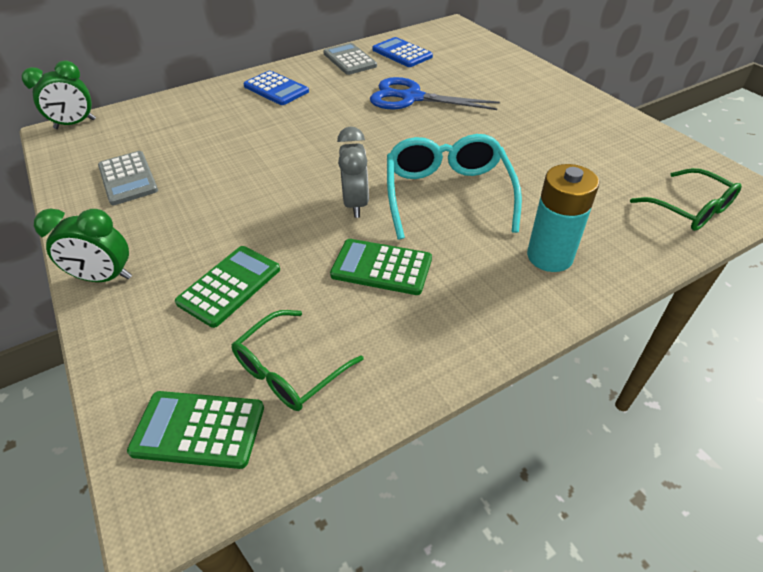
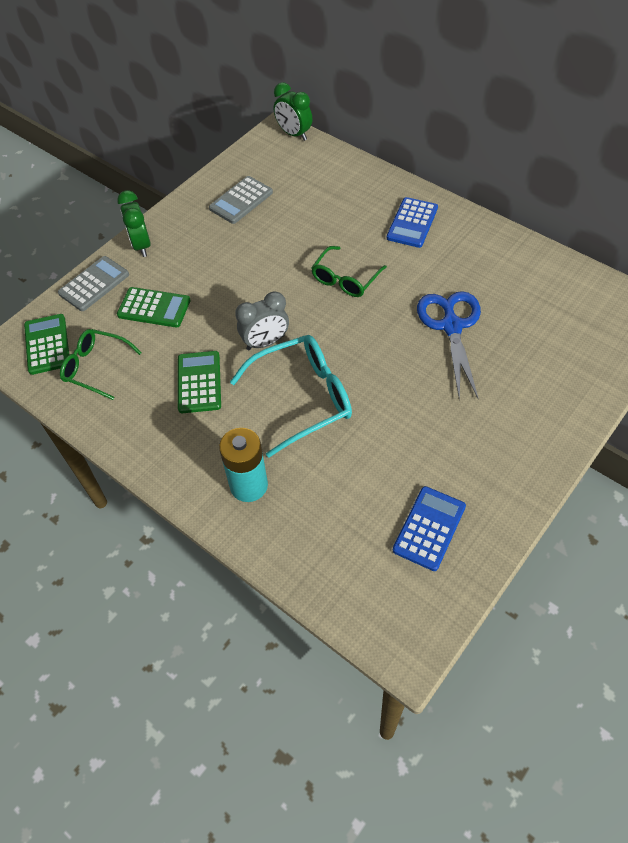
camera: 70 degrees right, 10 degrees up
grey calculator [323,43,377,75] -> grey calculator moved to [58,256,129,311]
blue calculator [372,37,433,67] -> blue calculator moved to [393,486,466,571]
green glasses [630,168,742,231] -> green glasses moved to [311,246,387,297]

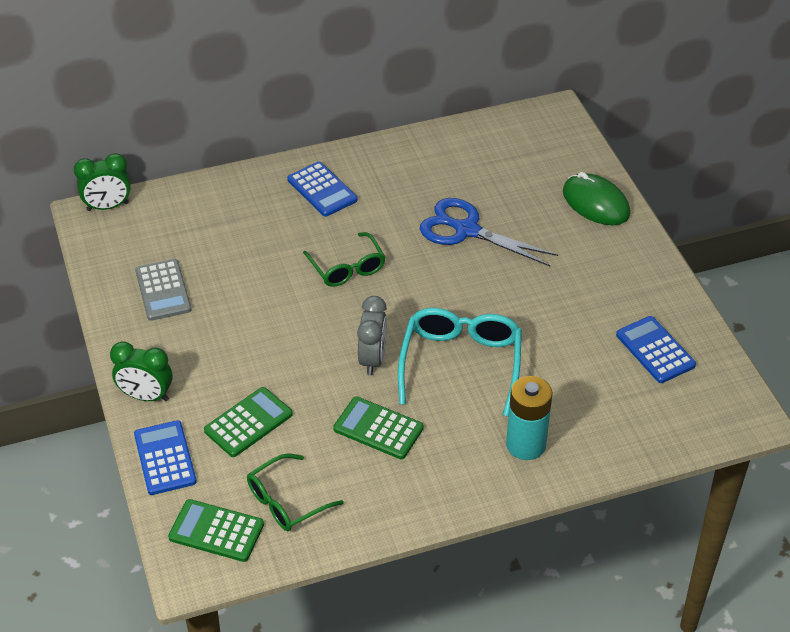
camera: 60 degrees left, 10 degrees down
grey calculator [58,256,129,311] -> blue calculator [134,420,197,495]
none -> green mouse [563,172,630,225]

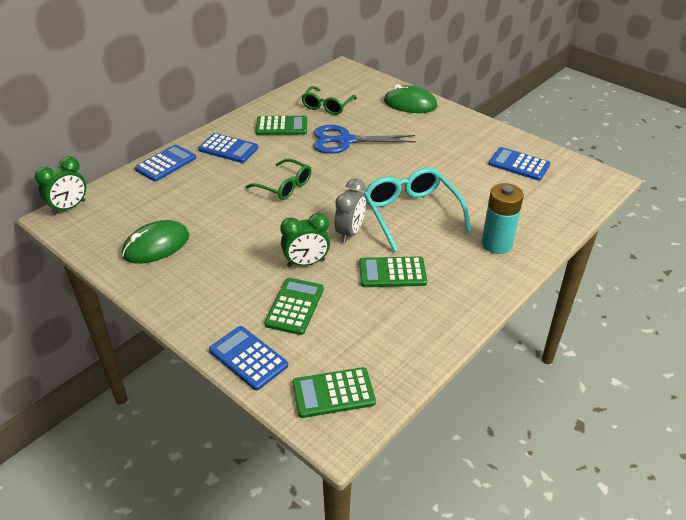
camera: 30 degrees left, 5 degrees down
green clock [110,341,172,401] -> green clock moved to [280,213,330,267]
grey calculator [135,259,191,321] -> green mouse [122,220,189,264]
green glasses [247,453,344,531] -> green glasses moved to [302,86,357,115]
grey clock [357,296,387,375] -> grey clock turned 45 degrees clockwise [335,178,366,243]
none -> blue calculator [135,144,196,182]
none -> green calculator [255,116,307,135]

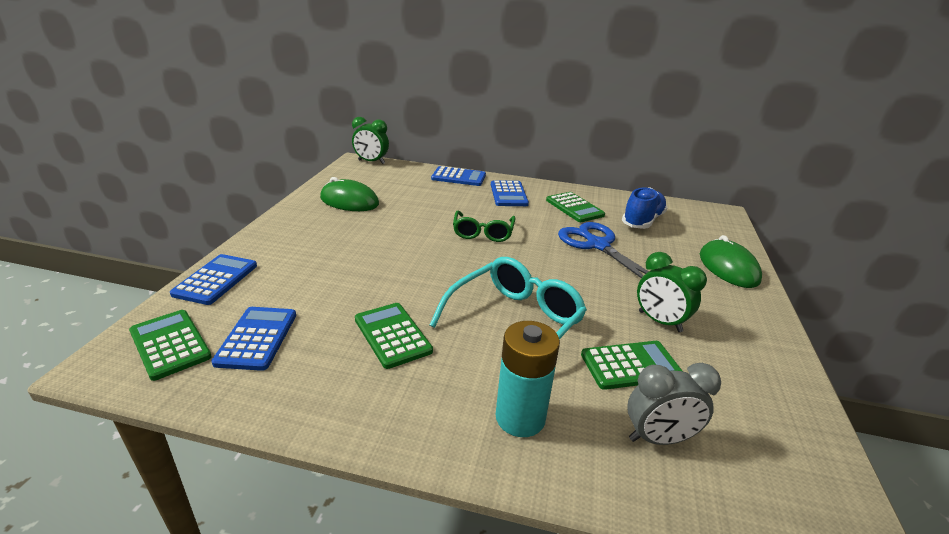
camera: 60 degrees right, 10 degrees down
green calculator [264,278,324,335] -> green calculator moved to [581,341,682,390]
green clock [280,213,330,267] -> green clock moved to [637,252,707,332]
green glasses [302,86,357,115] -> blue shoe [622,187,668,229]
grey clock [335,178,366,243] -> grey clock moved to [627,363,721,445]
blue calculator [489,147,550,181] -> blue calculator moved to [212,307,296,371]

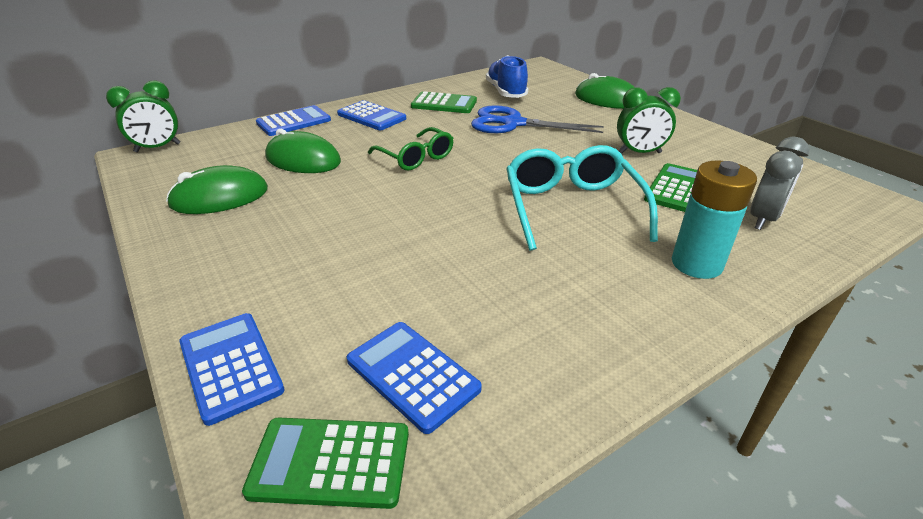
camera: 45 degrees left, 5 degrees up
green calculator [355,303,433,369] -> none
none -> green mouse [265,129,341,173]

